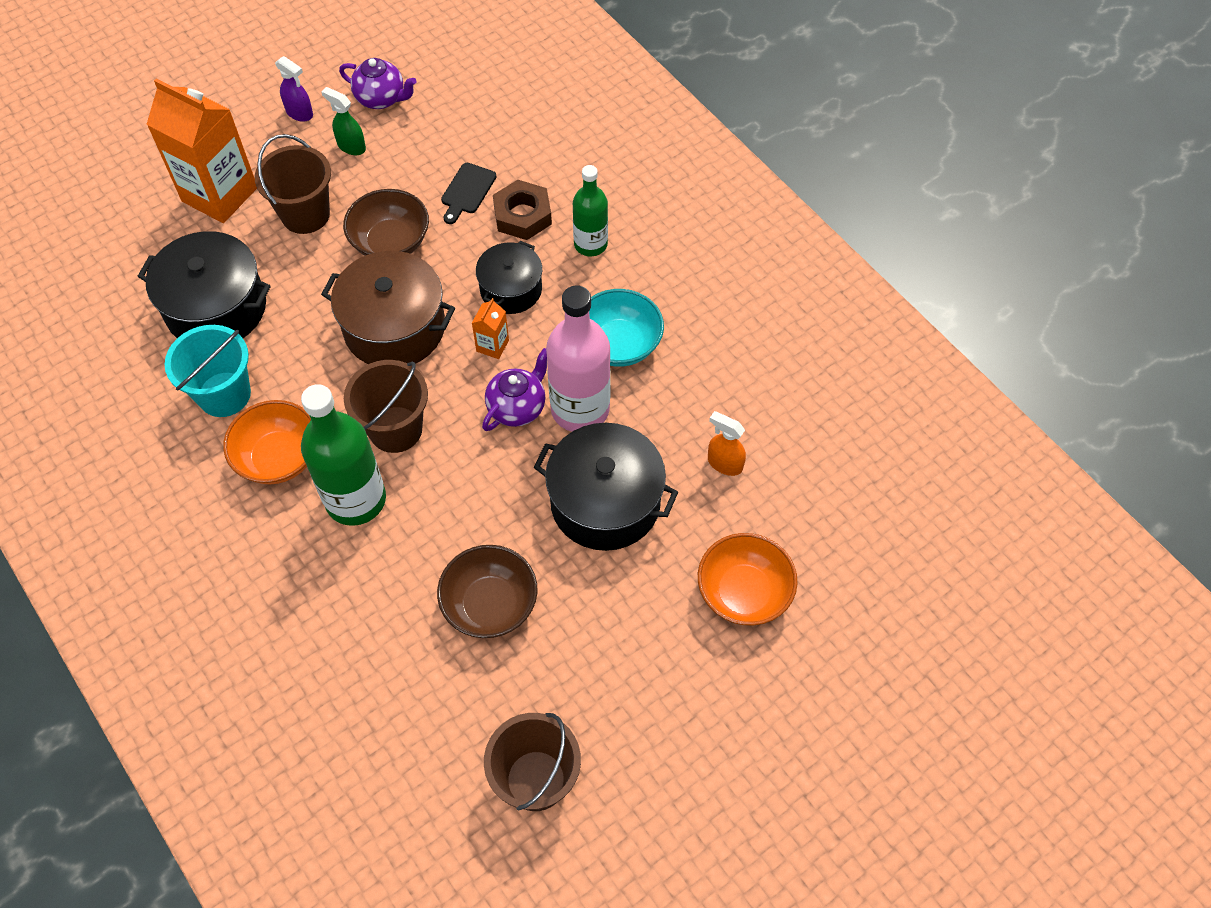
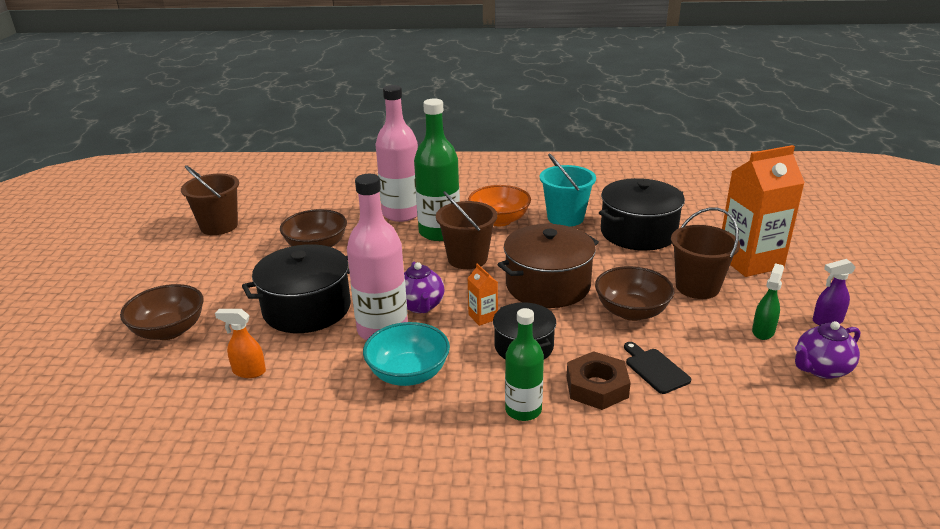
camera: 130 degrees right, 30 degrees down
green spray bottle [321,87,366,155] -> green spray bottle turned 45 degrees counterclockwise [752,263,784,340]
orange bowl [698,533,798,626] -> brown bowl [120,284,204,340]
orange spray bottle [708,411,746,476] -> orange spray bottle turned 150 degrees counterclockwise [215,309,266,378]
none -> pink bottle [375,85,418,222]

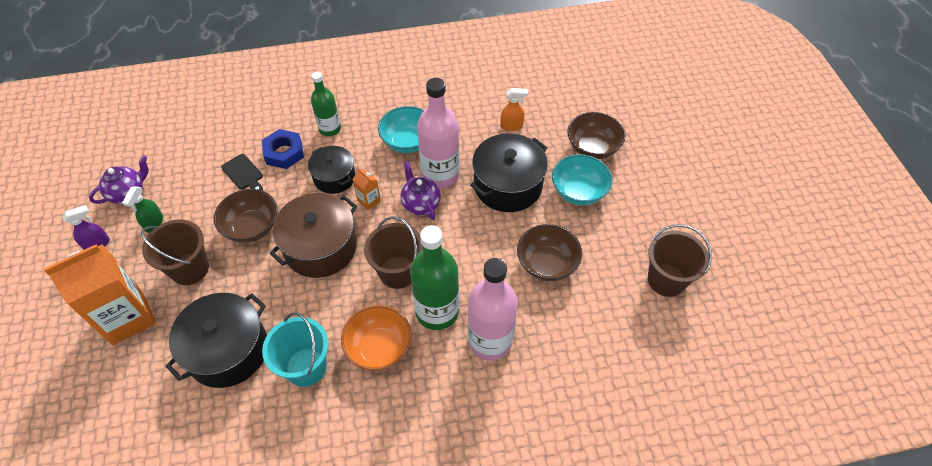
camera: 165 degrees right, 25 degrees up
brown nut [567,351,631,410] -> blue nut [262,129,304,169]
none -> turquoise bowl [552,154,613,205]

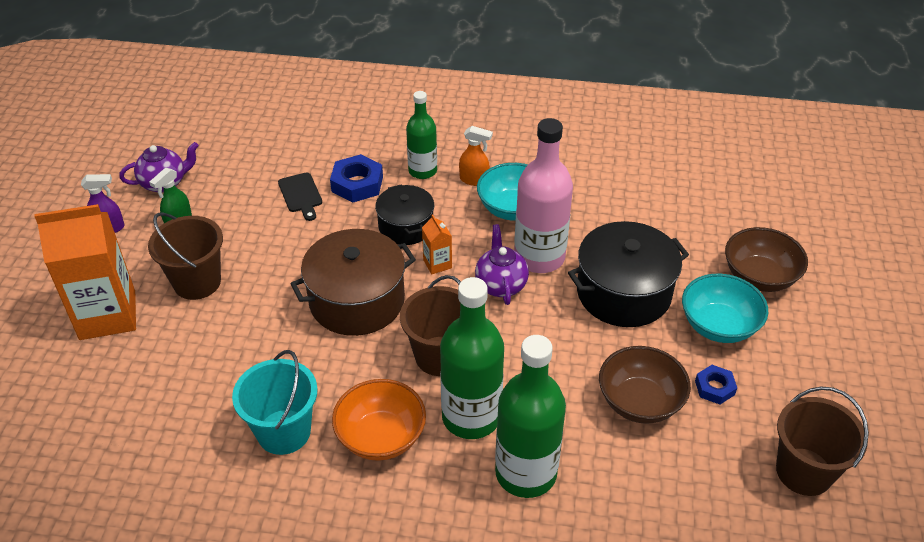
camera: 20 degrees right, 10 degrees down
black pot [165,293,267,388] -> none
brown bowl [214,189,278,243] -> none
pink bottle [468,258,518,361] -> green bottle [495,335,566,498]
orange spray bottle [501,88,528,131] -> orange spray bottle moved to [459,126,493,186]
none -> blue nut [695,365,737,404]

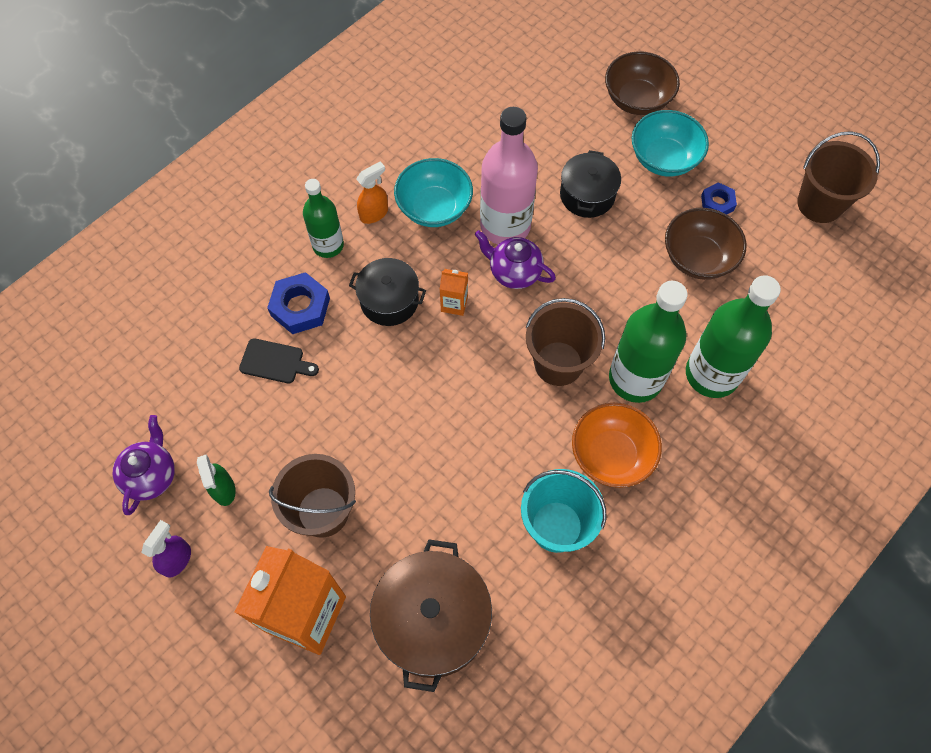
camera: 55 degrees left, 20 degrees up
brown pot [290,229,416,336] -> brown pot moved to [370,539,492,692]
black pot [568,221,689,327] -> black pot [560,150,621,218], size x0.62

